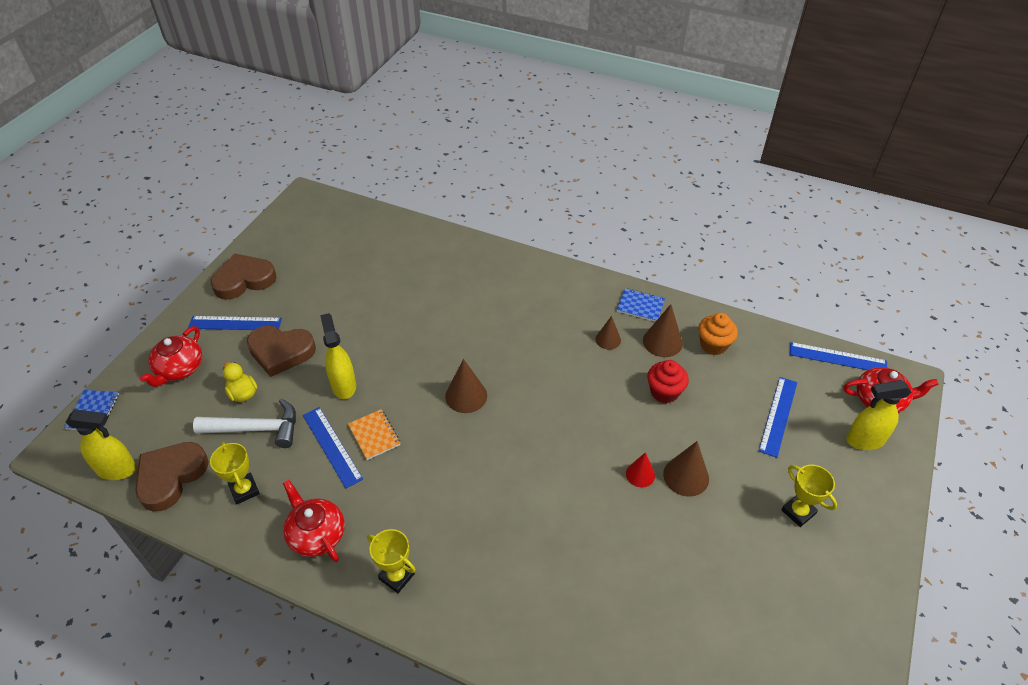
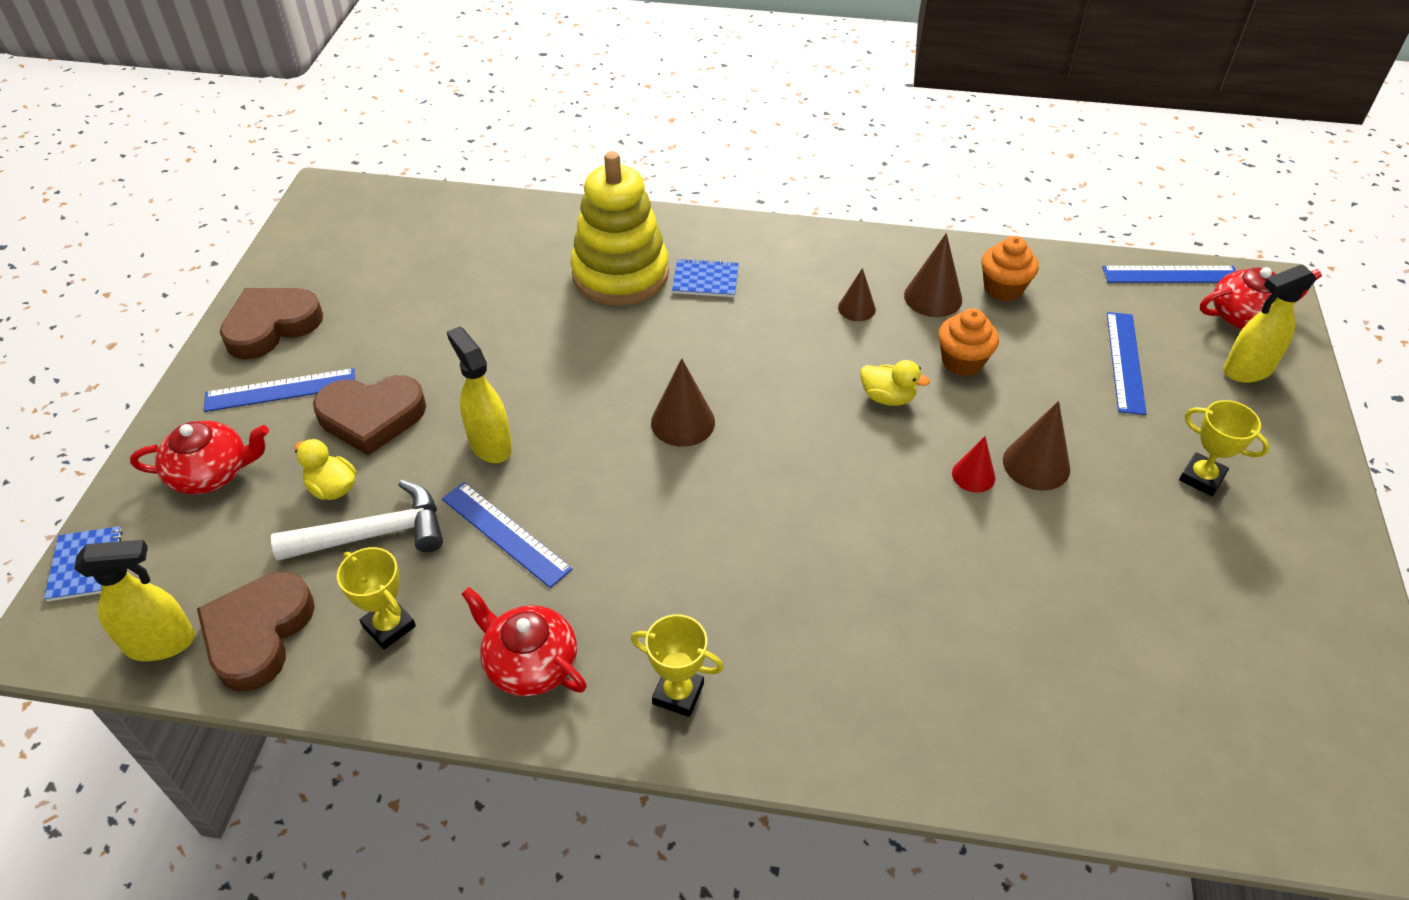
camera: 15 degrees left, 0 degrees up
red teapot [140,326,202,387] -> red teapot turned 105 degrees counterclockwise [130,421,269,494]
orange notebook [348,409,401,460] -> none
blue notebook [617,288,665,322] -> blue notebook moved to [672,258,739,297]
red cupcake [647,360,689,403] -> orange cupcake [938,308,999,376]
none -> yellow stacking toy [571,151,669,306]
none -> yellow duck [860,360,930,406]

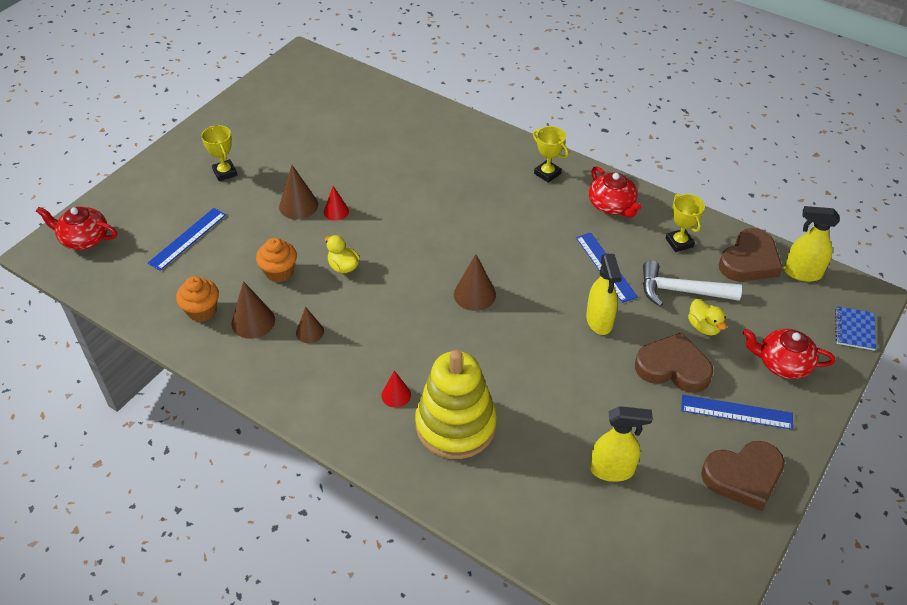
camera: 155 degrees left, 0 degrees up
blue notebook [672,258,739,297] -> red cone [381,370,411,408]
blue ruler [1102,266,1236,283] -> none
yellow spray bottle [1224,264,1317,383] -> yellow spray bottle moved to [590,406,653,482]

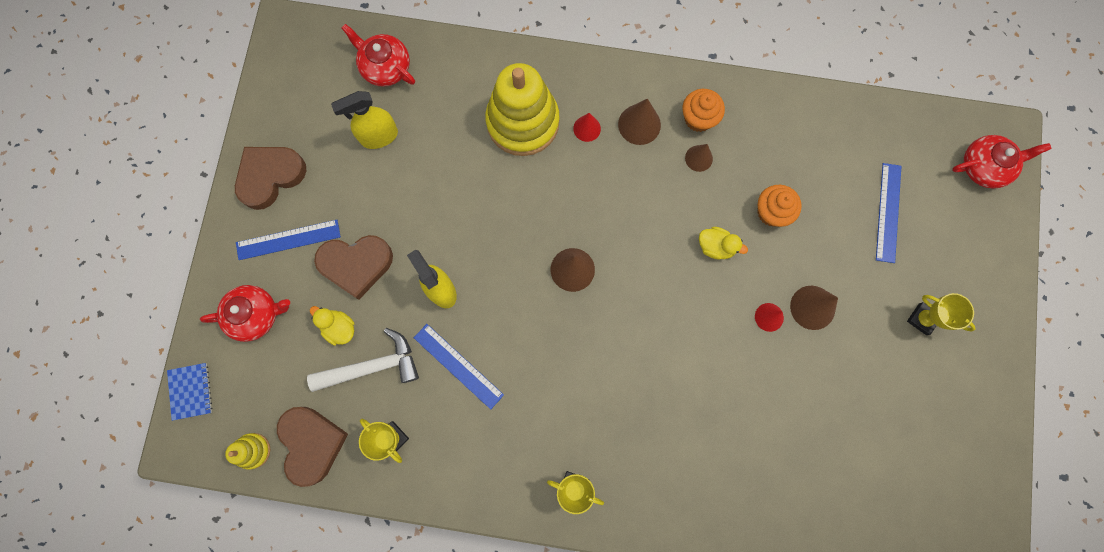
camera: 155 degrees right, 30 degrees up
orange cupcake [176,276,219,322] -> orange cupcake moved to [682,89,725,132]
brown cone [232,281,275,339] -> brown cone moved to [618,99,661,145]
red teapot [589,166,642,218] -> red teapot moved to [342,24,415,87]
brown heart [719,228,783,281] -> brown heart turned 150 degrees clockwise [277,407,348,487]
yellow spray bottle [784,206,840,282] -> yellow stacking toy [225,433,270,470]

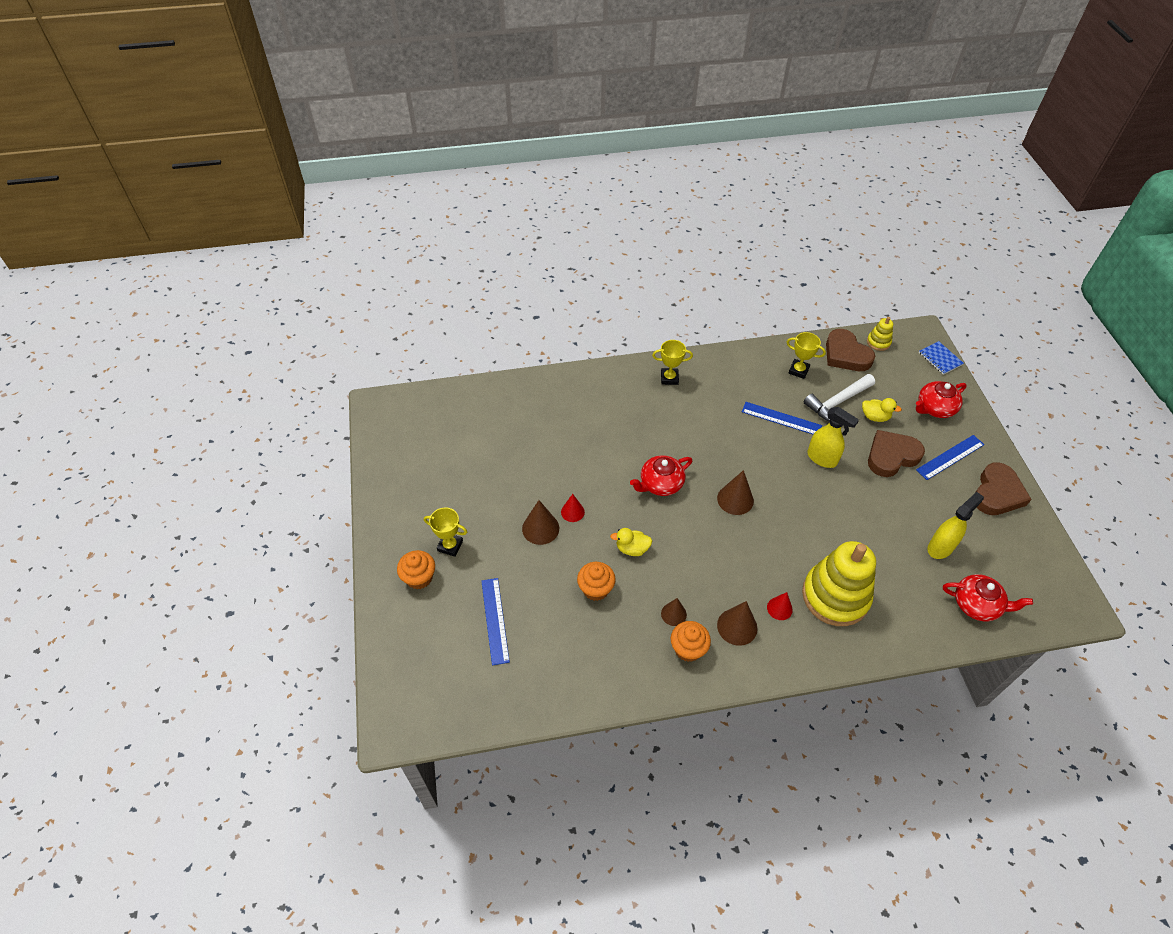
camera: 160 degrees right, 25 degrees down
red teapot [952,135,1051,188] -> red teapot moved to [630,455,692,496]
none -> orange cupcake [397,550,435,589]

